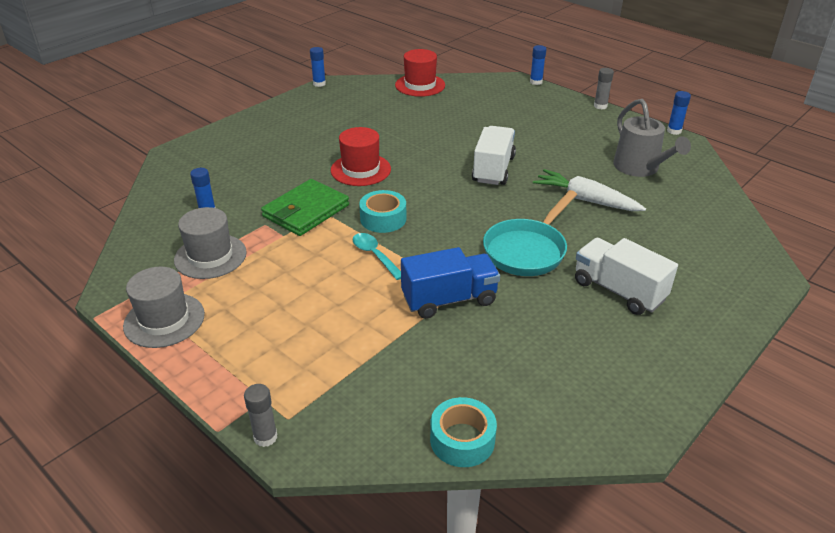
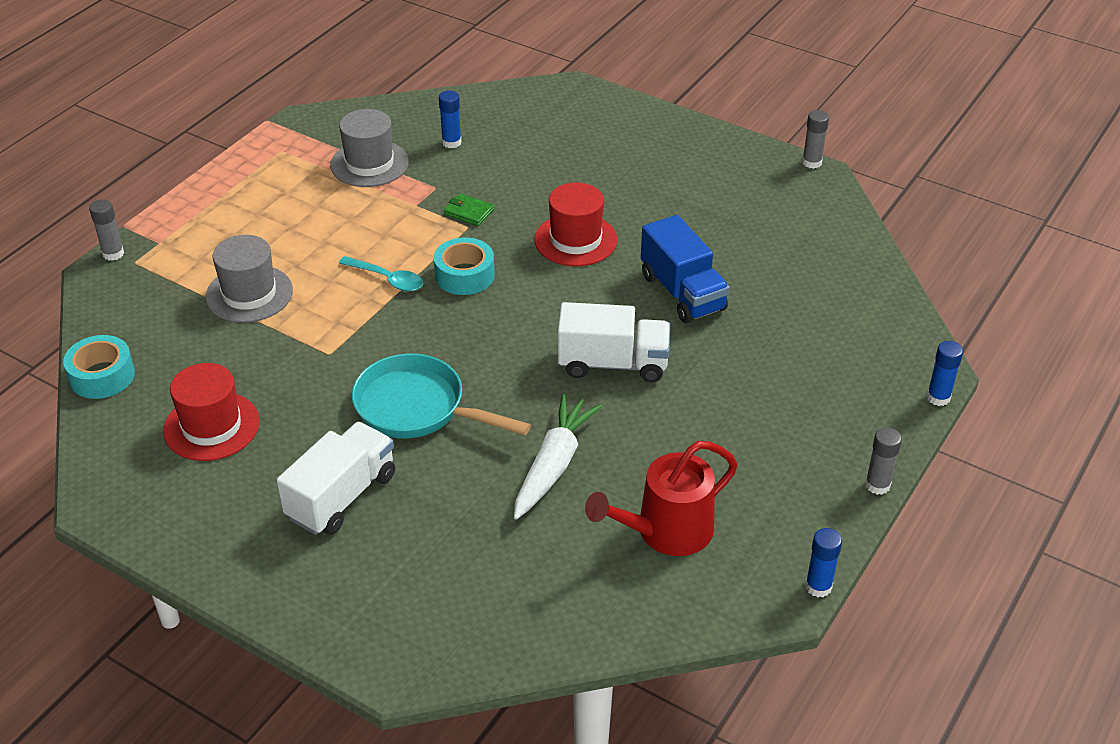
camera: 80 degrees right, 5 degrees up
grey hat [123,267,205,348] -> grey hat moved to [205,235,293,323]
green wallet [261,179,349,236] -> green wallet [444,193,494,226], size x0.47
blue glue stick [310,47,326,87] -> grey glue stick [802,110,829,169]
turquoise spoon [353,233,401,280] -> turquoise spoon turned 75 degrees clockwise [339,256,423,291]
red hat [395,49,445,97] -> red hat moved to [163,363,260,461]
blue truck [401,247,500,319] -> blue truck moved to [641,215,730,323]
grey watering can [613,99,691,177] -> red watering can [585,441,738,556]

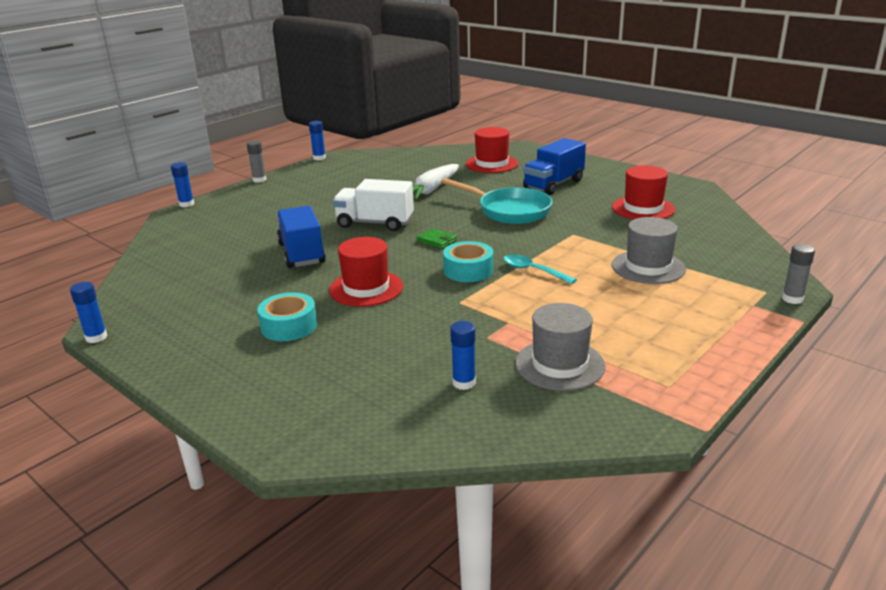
camera: 170 degrees left, 15 degrees down
turquoise tape [63,335,135,399] -> turquoise tape moved to [257,292,317,341]
white truck [277,422,395,535] -> blue truck [523,138,586,195]
green wallet [444,193,494,226] -> green wallet moved to [416,228,457,249]
red watering can [585,441,738,556] -> none
grey glue stick [802,110,829,169] -> blue glue stick [70,282,107,343]
none -> red hat [466,127,518,173]

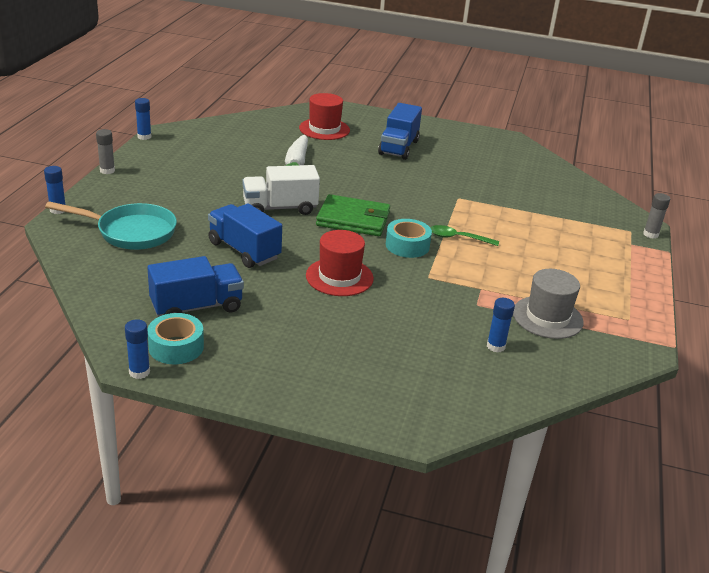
camera: 30 degrees left, 5 degrees up
turquoise tape [257,292,317,341] -> turquoise tape moved to [147,313,204,364]
green wallet [416,228,457,249] -> green wallet [316,194,390,236], size x2.14
turquoise pan [441,178,552,224] -> turquoise pan moved to [45,201,177,250]
turquoise spoon [503,254,577,284] -> green spoon [430,225,499,246]
red hat [612,165,675,219] -> none
grey hat [612,217,686,284] -> none
none -> blue truck [147,256,244,317]

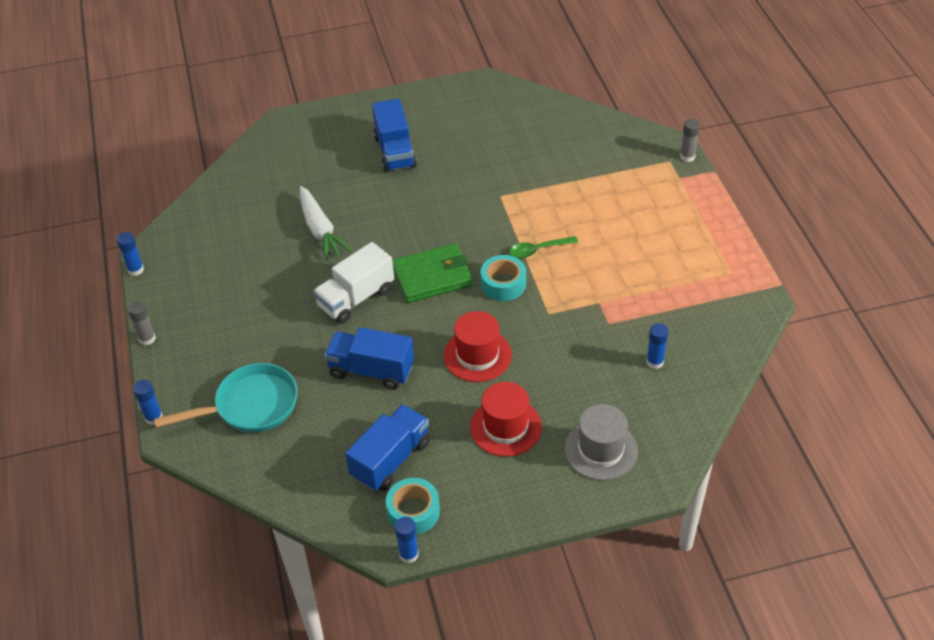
camera: 25 degrees left, 15 degrees up
red hat [299,93,350,140] -> red hat moved to [470,382,542,457]
grey hat [513,269,584,339] -> grey hat moved to [565,404,638,481]

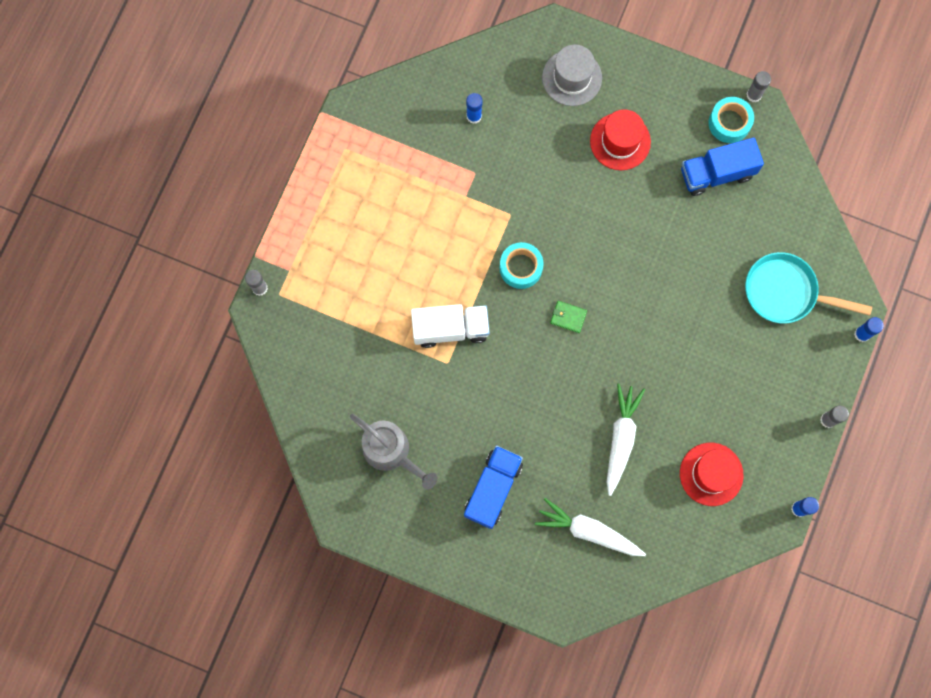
camera: 145 degrees left, 30 degrees up
white truck [313,242,394,324] -> white truck moved to [411,304,490,348]
blue truck [324,327,414,390] -> none
green wallet [392,243,473,303] -> green wallet [550,301,587,333], size x0.47
blue glue stick [395,517,419,563] -> grey glue stick [747,71,771,102]
red hat [444,311,512,382] -> red hat moved to [680,443,744,506]
green spoon [509,236,578,258] -> none
none -> grey watering can [350,414,438,490]
none -> white carrot [535,498,646,556]

